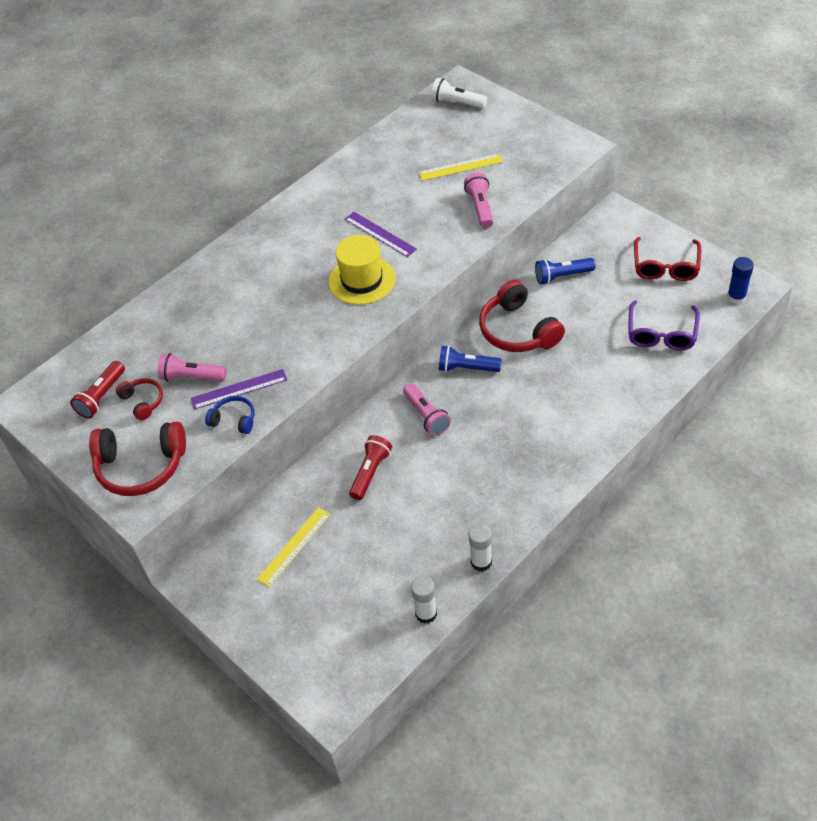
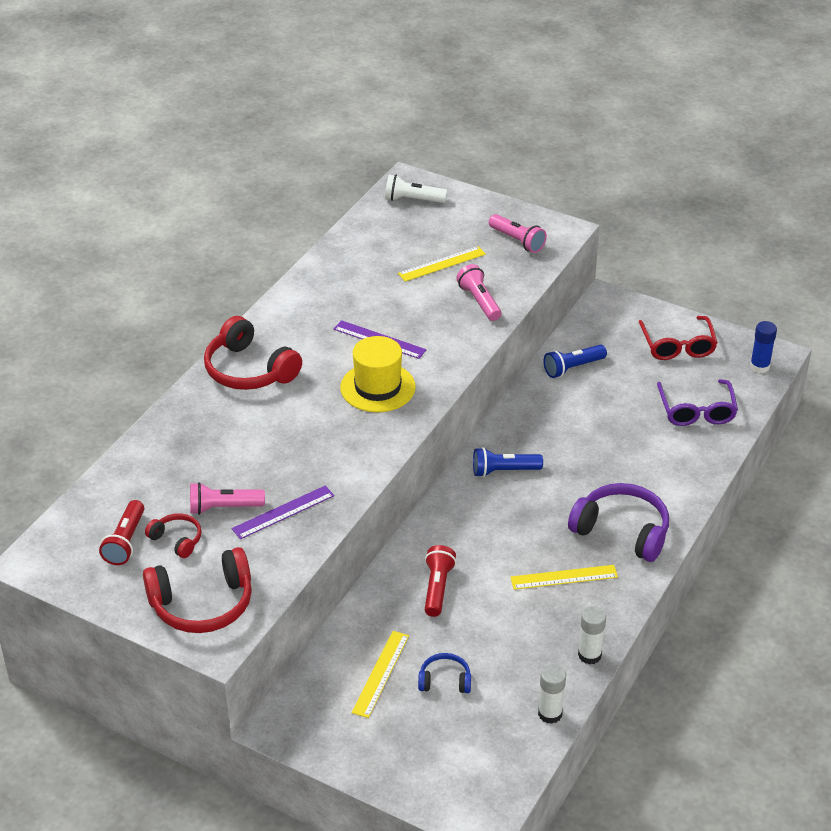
camera: 20 degrees left, 10 degrees down
blue headphones [205,396,254,434] -> blue headphones moved to [418,653,471,693]
pink flashlight [403,383,451,436] -> pink flashlight moved to [489,214,547,253]
red headphones [479,280,565,352] -> red headphones moved to [204,316,302,390]
none -> yellow ruler [510,565,618,590]
none -> purple headphones [568,483,669,562]

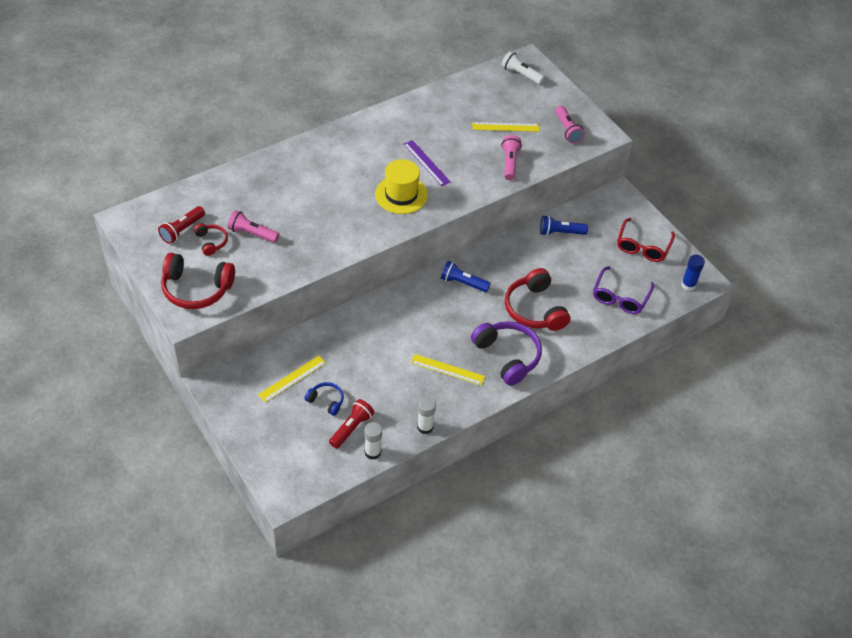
camera: 25 degrees right, 10 degrees up
red headphones [204,316,302,390] -> red headphones moved to [505,268,570,331]
purple ruler [232,486,334,539] -> none
red flashlight [425,545,456,617] -> red flashlight moved to [329,399,374,449]

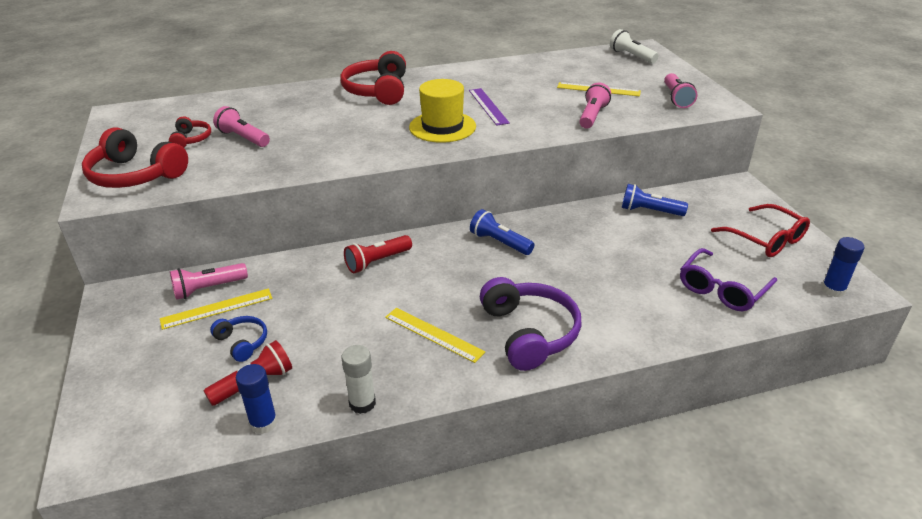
camera: 20 degrees right, 15 degrees down
red flashlight [158,206,205,244] -> red flashlight moved to [344,235,412,273]
white glue stick [364,422,382,460] -> blue glue stick [236,364,278,434]
red headphones [505,268,570,331] -> red headphones moved to [340,51,406,105]
red glasses [617,218,675,262] -> red glasses turned 75 degrees counterclockwise [711,204,810,257]
none -> pink flashlight [170,263,248,300]

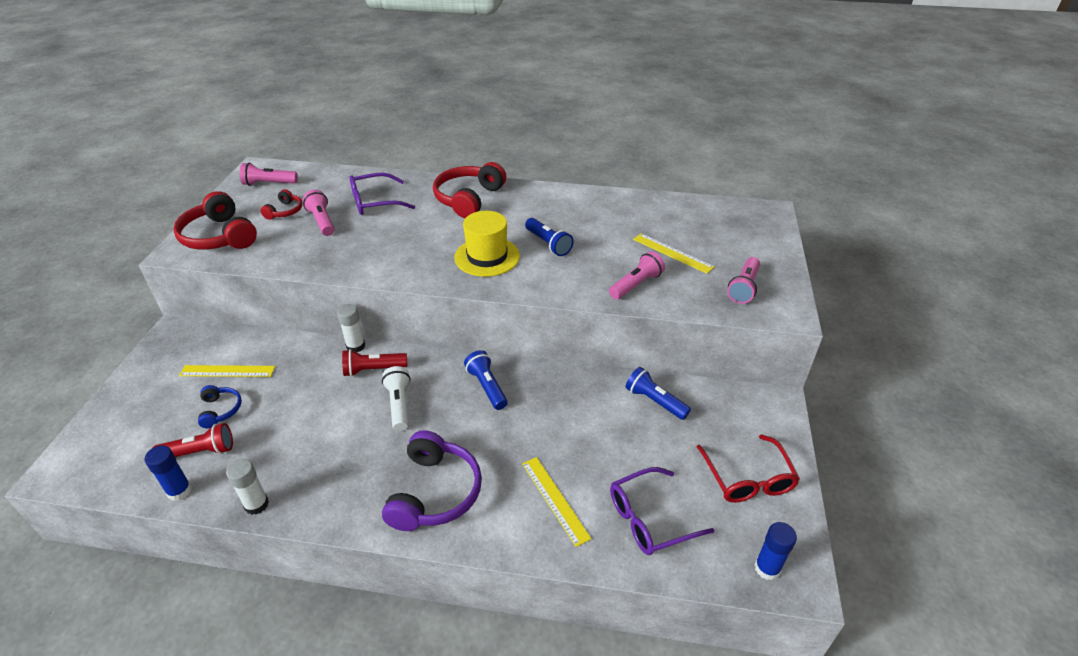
camera: 25 degrees right, 5 degrees up
pink flashlight [170,263,248,300] -> pink flashlight moved to [240,163,298,186]
yellow ruler [385,308,485,363] -> yellow ruler moved to [522,457,592,547]
purple ruler [469,88,510,126] -> blue flashlight [525,218,574,256]
white flashlight [610,29,659,64] -> white flashlight moved to [382,366,411,431]
none -> white glue stick [337,304,365,352]
none -> purple glasses [350,173,415,215]

